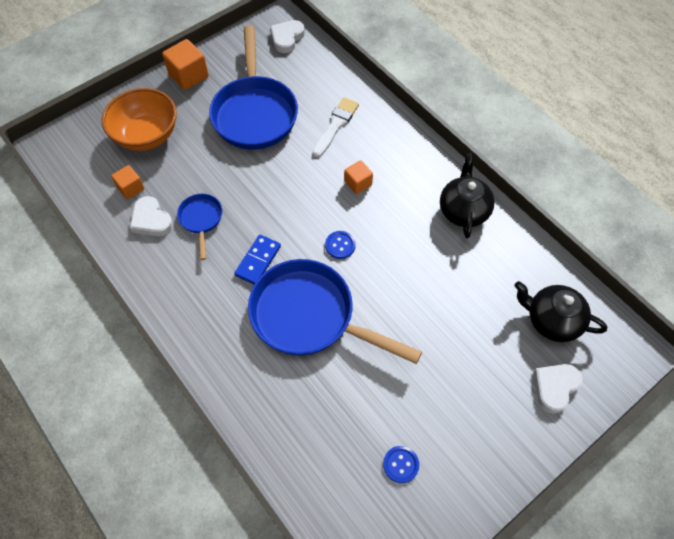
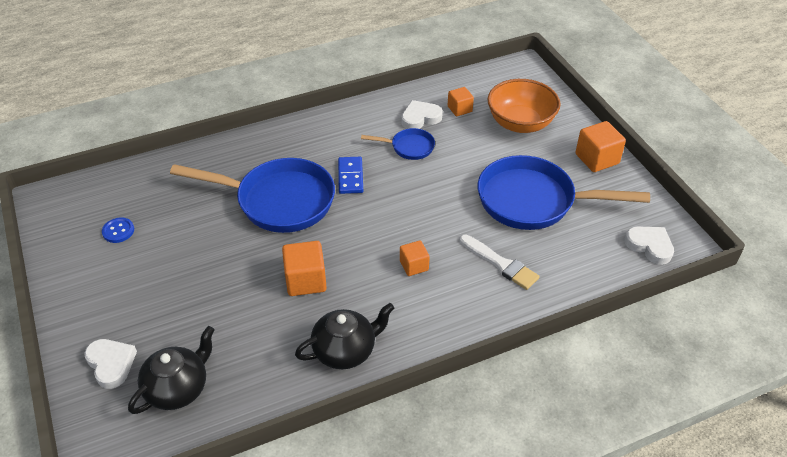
camera: 105 degrees right, 15 degrees down
blue domino [234,235,281,285] -> blue domino turned 45 degrees clockwise [338,157,363,194]
blue pan [248,259,422,364] -> blue pan turned 60 degrees clockwise [170,158,335,233]
blue button [325,231,356,259] -> none
black teapot [440,152,495,238] -> black teapot turned 45 degrees counterclockwise [295,303,394,369]
none -> orange cube [282,241,327,296]

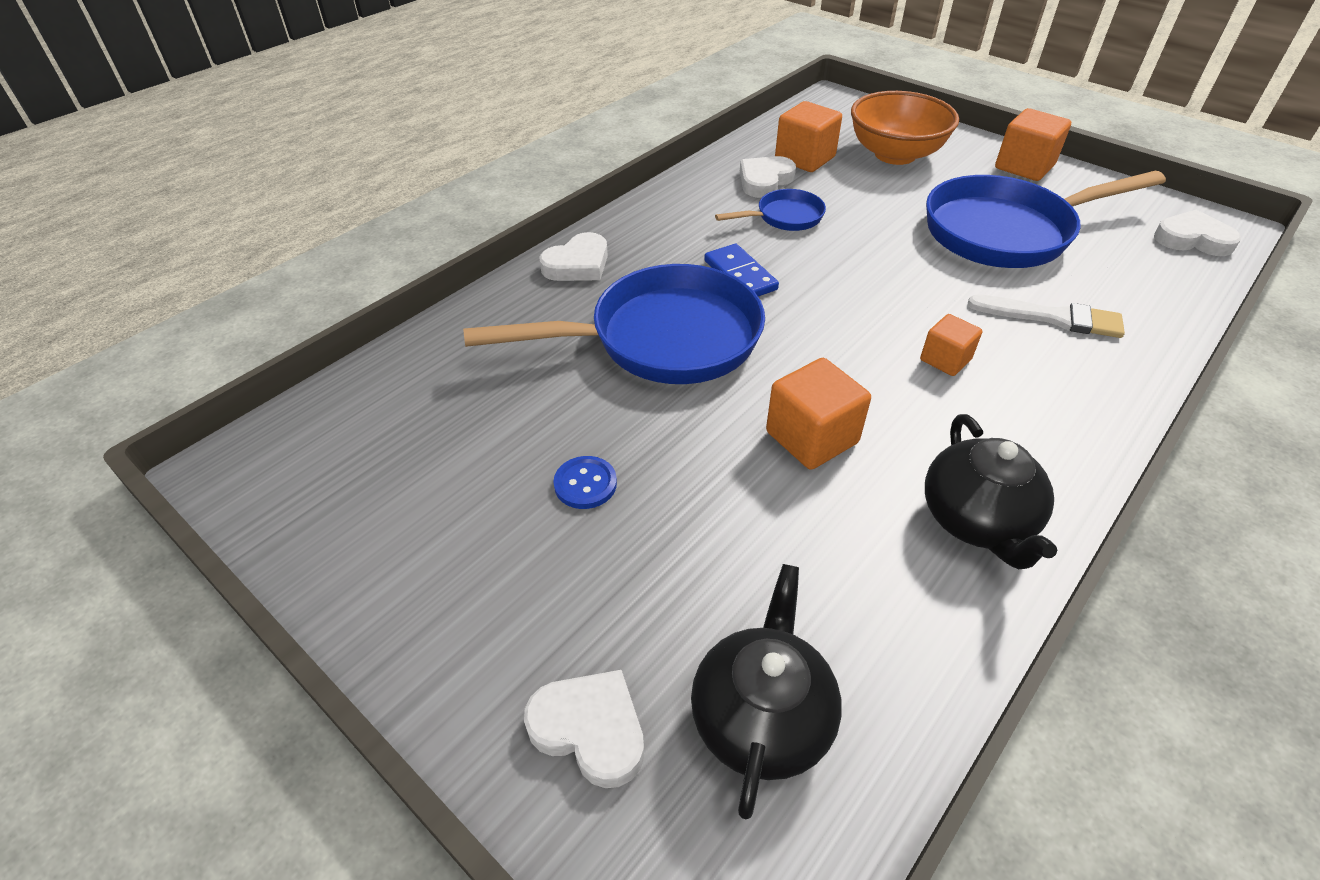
camera: 25 degrees left, 0 degrees up
blue button [102,218,134,243] -> blue button moved to [553,456,617,509]
black teapot [295,303,394,369] -> black teapot turned 135 degrees clockwise [925,414,1057,569]
orange cube [448,87,474,116] -> orange cube [775,101,842,172], size x1.61
none -> white heart [539,232,608,281]

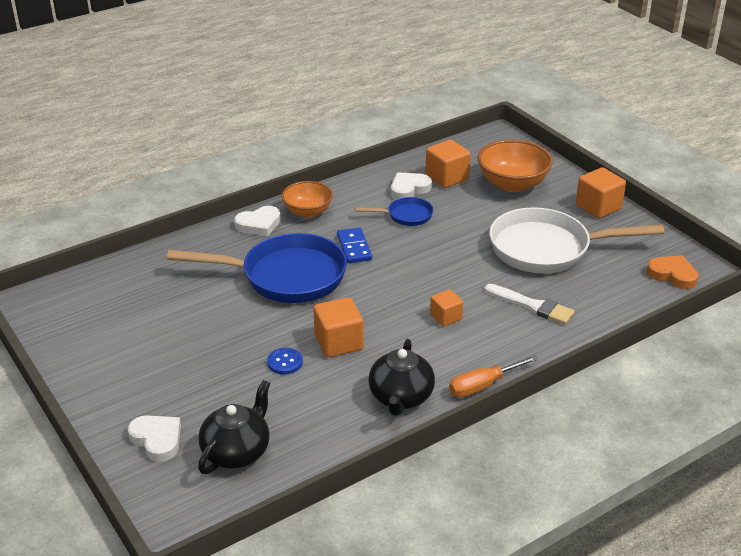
camera: 15 degrees right, 10 degrees down
blue button [553,456,617,509] -> blue button moved to [267,348,303,375]
blue pan [926,171,1166,268] -> white pan [489,207,664,274]
white heart [1154,210,1241,256] -> orange heart [646,255,699,289]
none -> orange bowl [282,181,333,218]
none -> orange screwdriver [449,355,538,397]

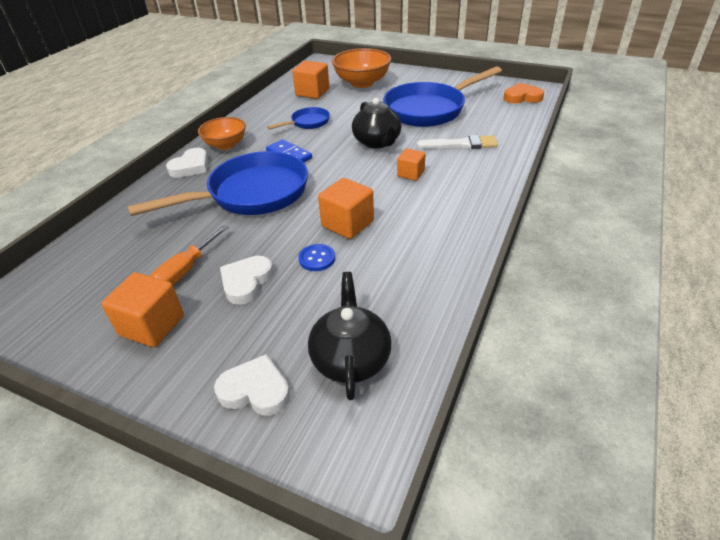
camera: 30 degrees left, 5 degrees up
black teapot [368,339,435,415] -> black teapot moved to [352,98,402,149]
white heart [391,172,432,200] -> white heart moved to [220,256,274,305]
orange screwdriver [449,355,538,397] -> orange screwdriver moved to [150,225,228,285]
white pan [489,207,664,274] -> blue pan [383,66,502,127]
orange cube [576,167,626,218] -> orange cube moved to [101,272,184,347]

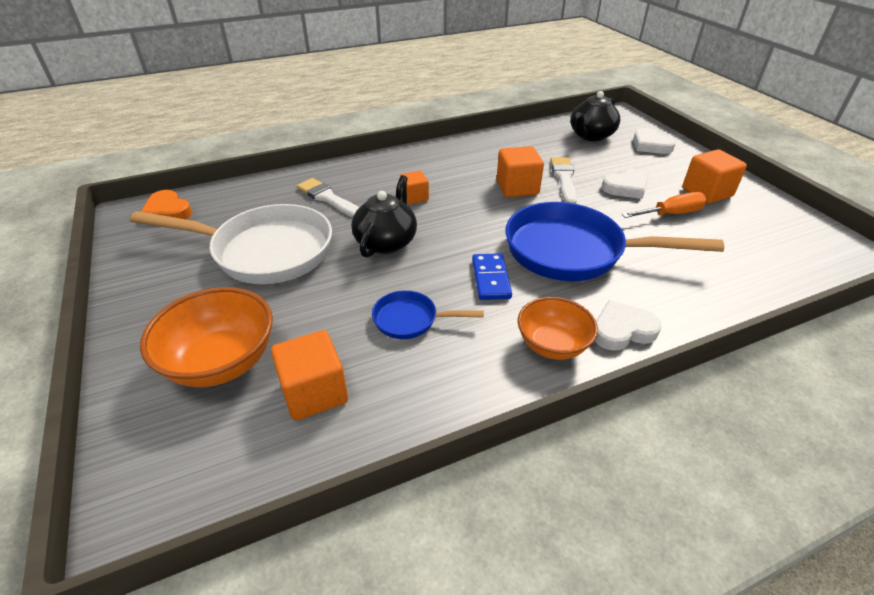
camera: 140 degrees left, 0 degrees up
blue button [298,244,335,271] -> white brush [550,157,577,204]
blue pan [383,66,502,127] -> white pan [130,204,332,284]

